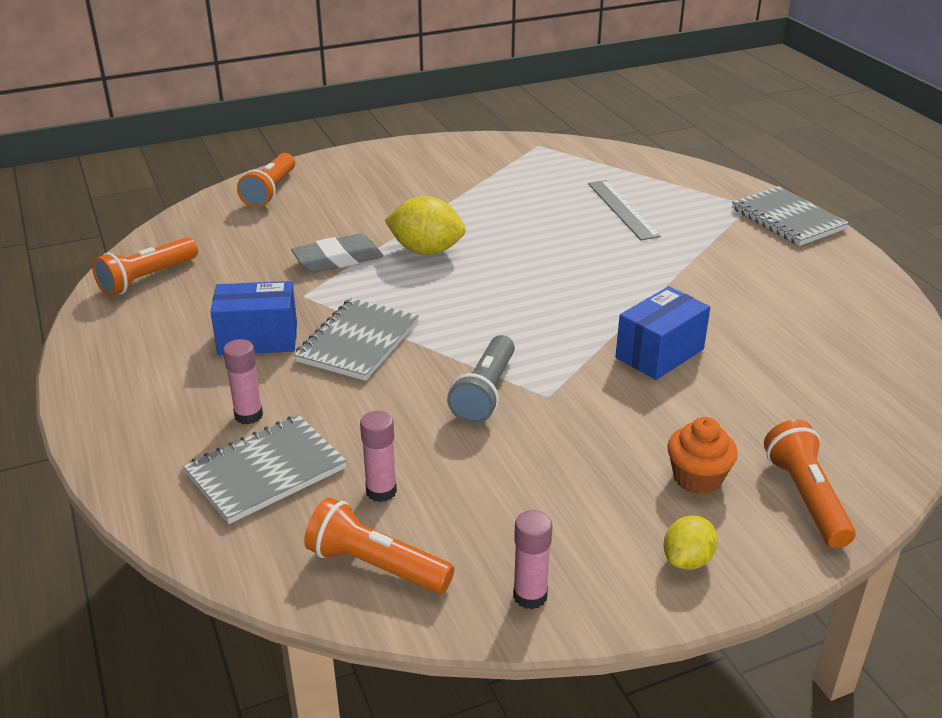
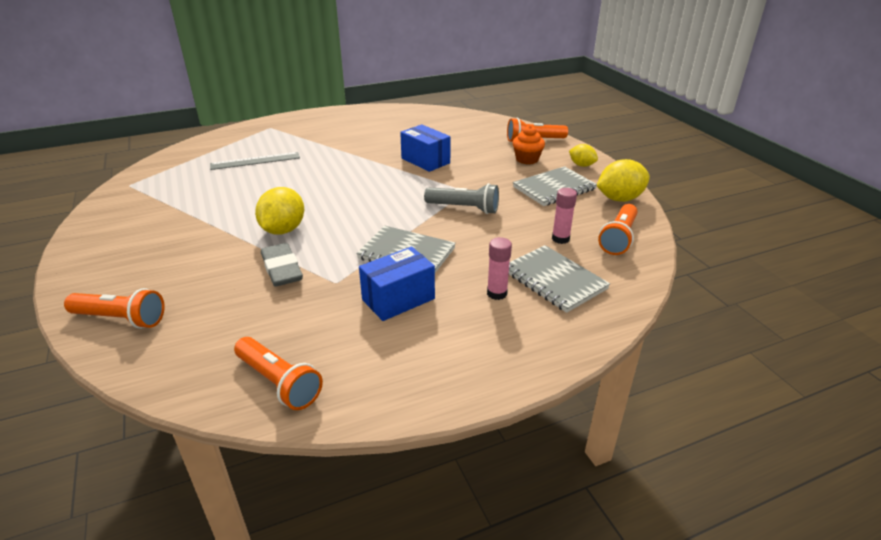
camera: 90 degrees left, 0 degrees up
blue box [210,281,297,355] -> blue box turned 60 degrees clockwise [359,247,435,321]
pink glue stick [513,510,553,609] -> yellow lemon [597,159,650,202]
grey notebook [732,186,849,246] -> grey notebook moved to [513,166,597,206]

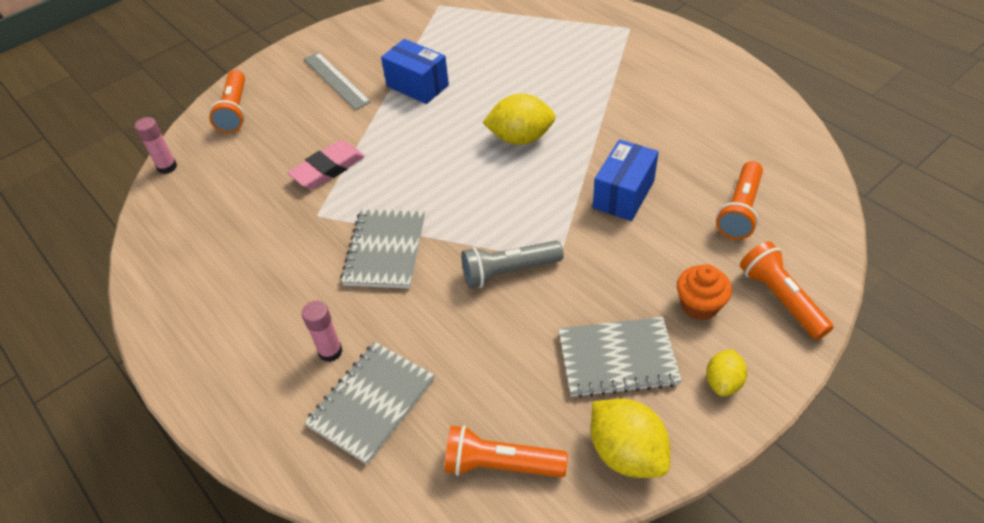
camera: 75 degrees right, 15 degrees up
grey ruler [210,152,300,170] -> grey ruler moved to [304,52,371,110]
orange flashlight [234,337,323,410] -> orange flashlight moved to [716,161,763,240]
yellow lemon [255,187,304,235] -> yellow lemon moved to [482,94,556,145]
grey eraser [261,243,303,287] -> pink eraser [288,140,365,189]
blue box [359,247,435,321] -> blue box moved to [381,39,449,104]
grey flashlight [424,183,499,214] -> grey flashlight turned 75 degrees clockwise [461,241,564,288]
grey notebook [513,166,597,206] -> grey notebook turned 45 degrees counterclockwise [558,317,682,398]
pink glue stick [552,188,577,244] -> pink glue stick moved to [135,117,177,174]

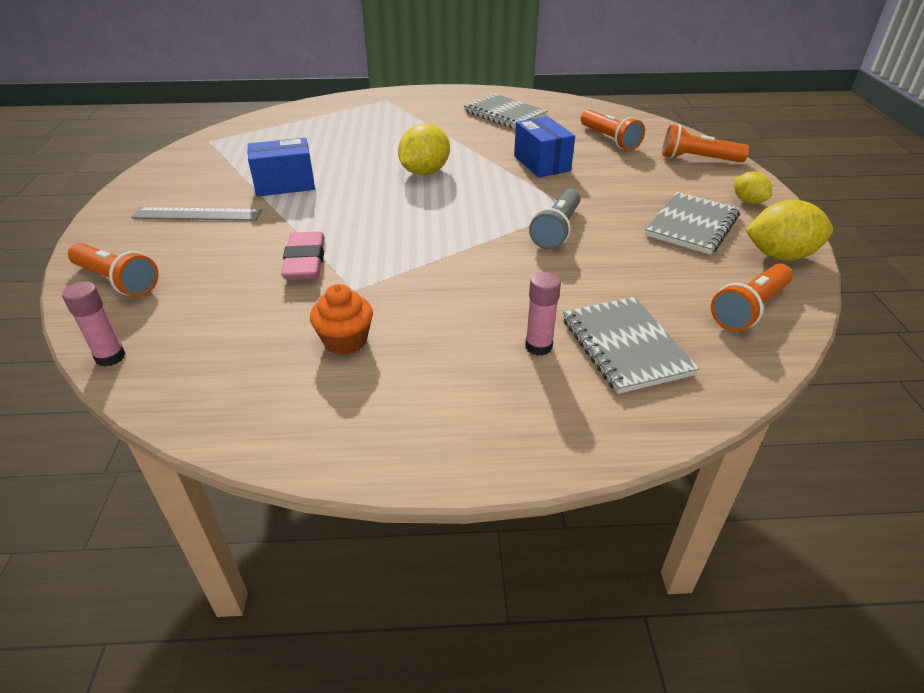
camera: 55 degrees left, 10 degrees down
grey notebook [341,209,425,289] -> grey notebook moved to [464,94,547,129]
orange cupcake [677,264,732,320] -> orange cupcake moved to [310,284,373,355]

